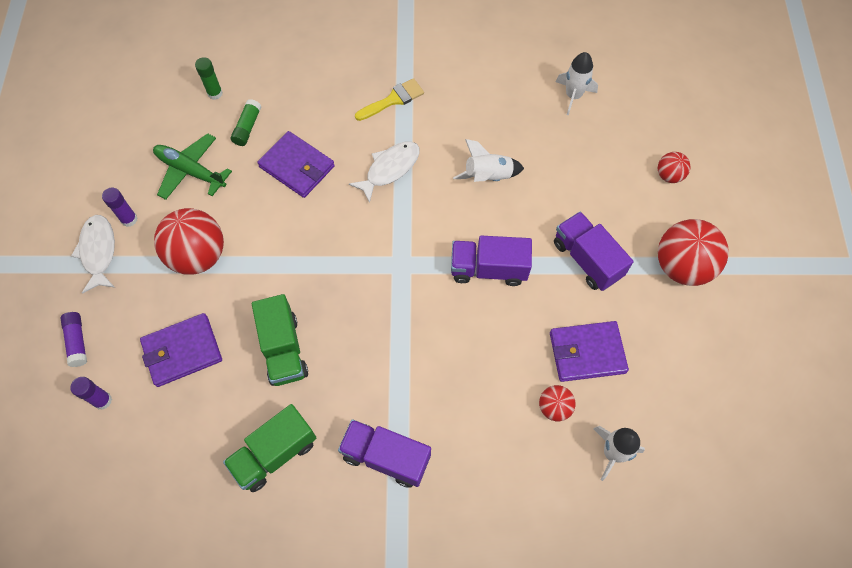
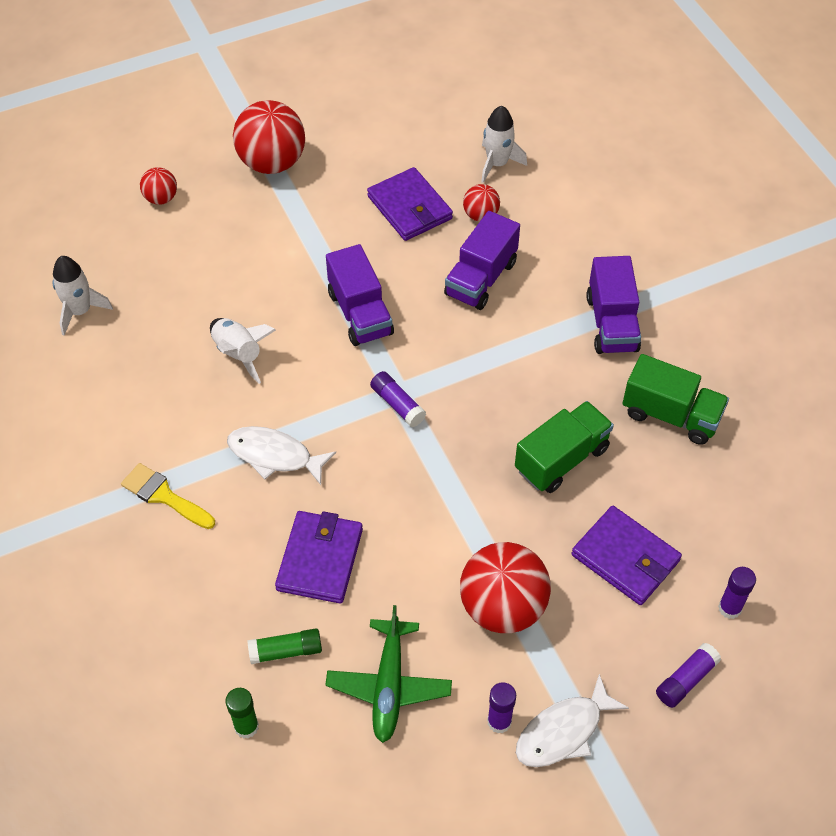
camera: 115 degrees left, 10 degrees down
purple truck [554,212,633,291] -> purple truck moved to [444,211,520,310]
none -> purple glue stick [370,371,426,427]

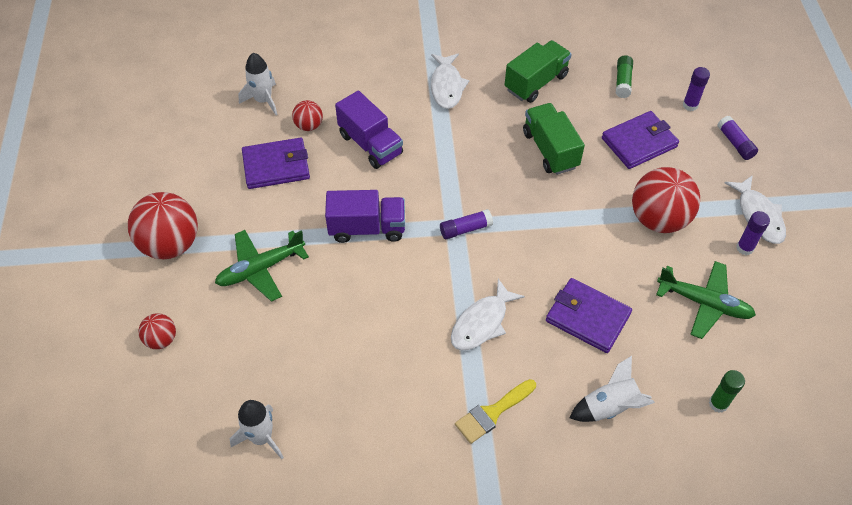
camera: 70 degrees left, 0 degrees up
white rocket [210,318,276,384] -> white rocket moved to [570,356,655,422]
green glue stick [247,628,322,664] -> green glue stick moved to [616,55,633,98]
purple truck [586,256,641,354] -> white fish [431,54,470,109]
none -> green plane [215,230,309,302]

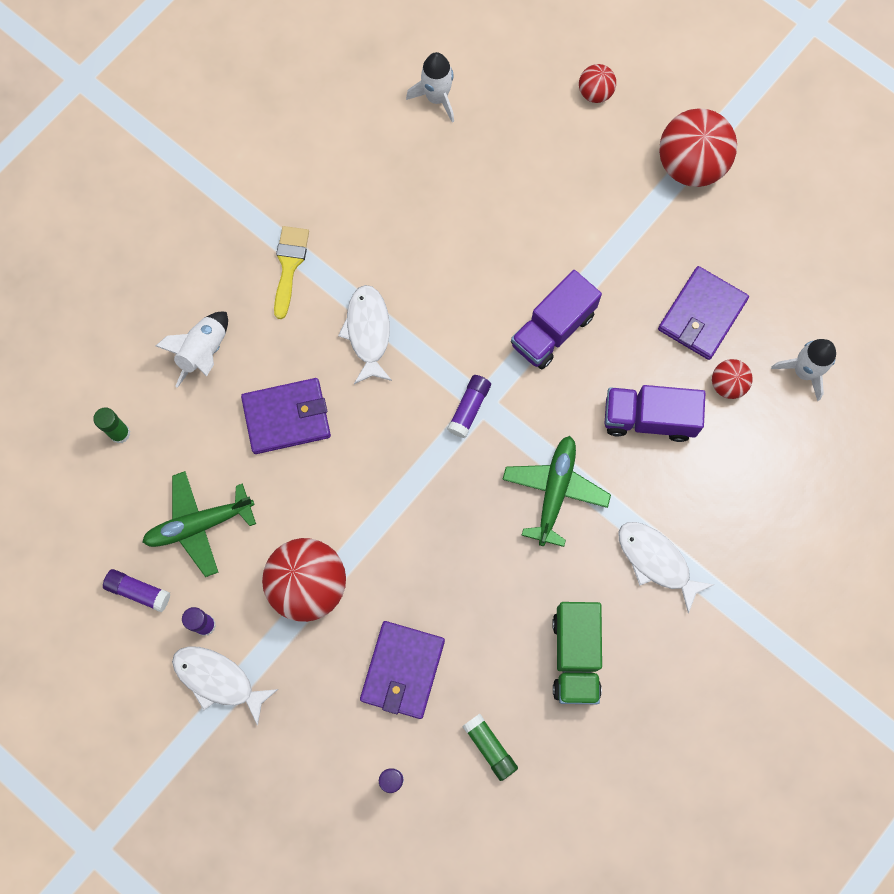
camera: 135 degrees right, 20 degrees up
green plane [215,230,309,302] -> green plane moved to [502,436,611,547]
green truck [523,103,585,175] -> none
purple glue stick [717,116,758,160] -> purple glue stick moved to [103,569,171,612]

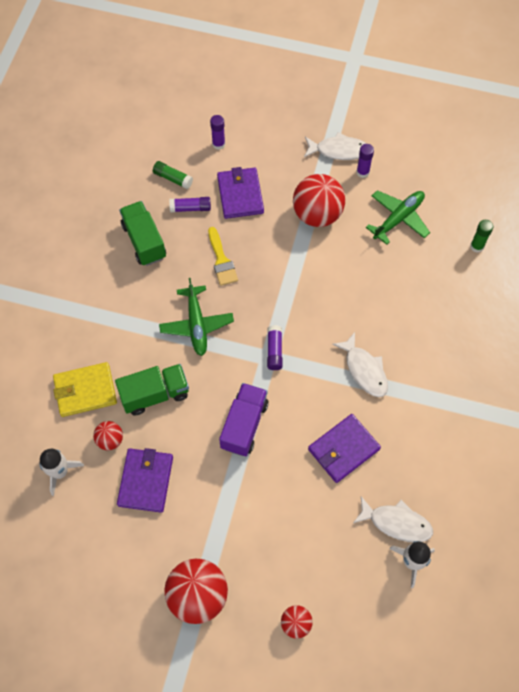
camera: 155 degrees right, 10 degrees down
purple glue stick [103,569,171,612] -> purple glue stick moved to [169,197,211,213]
white rocket [156,312,228,388] -> none
purple wallet [241,378,331,454] -> purple wallet moved to [308,414,381,483]
yellow brush [274,226,309,319] -> yellow brush moved to [208,227,238,286]
purple truck [605,385,705,442] -> green truck [115,364,189,415]
white fish [618,522,715,614] -> white fish moved to [353,496,433,542]
none -> yellow wallet [53,362,117,417]

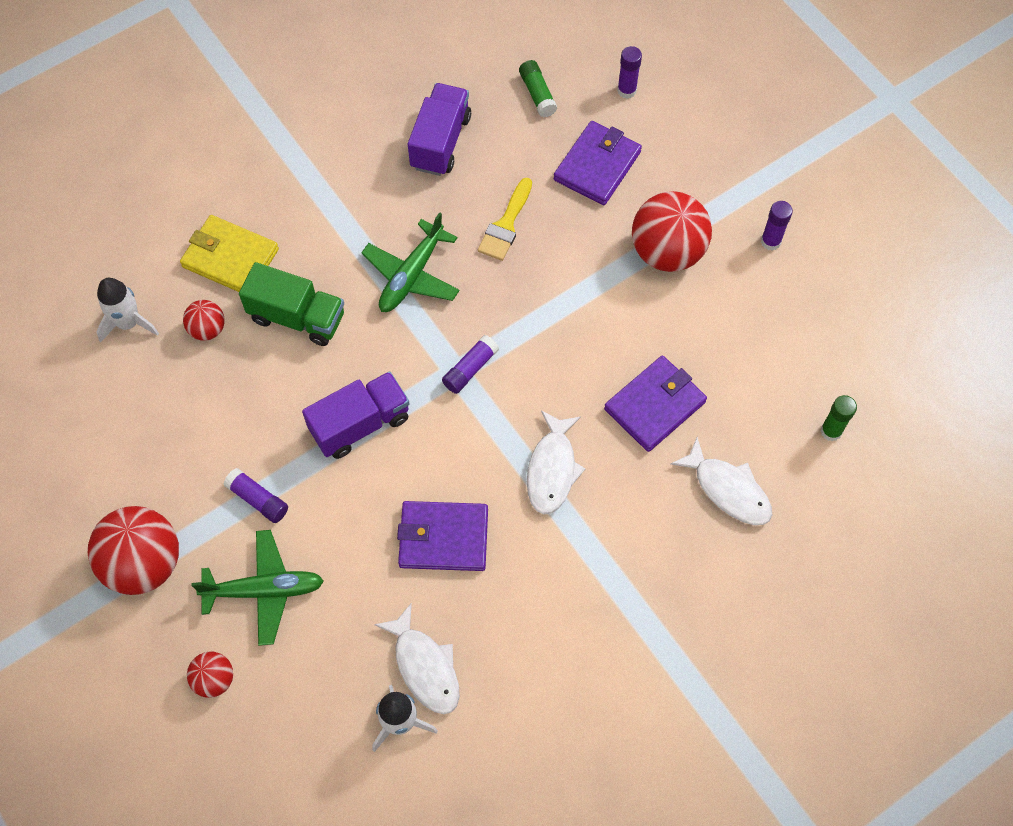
camera: 40 degrees right, 0 degrees up
purple wallet [117,448,173,513] -> purple wallet moved to [604,356,707,452]
green truck [119,201,166,266] -> purple truck [408,83,471,176]
purple glue stick [169,197,211,213] -> purple glue stick moved to [224,468,288,523]
white fish [304,132,366,160] -> white fish moved to [670,437,772,525]
green plane [366,190,430,245] -> green plane moved to [191,530,324,646]

